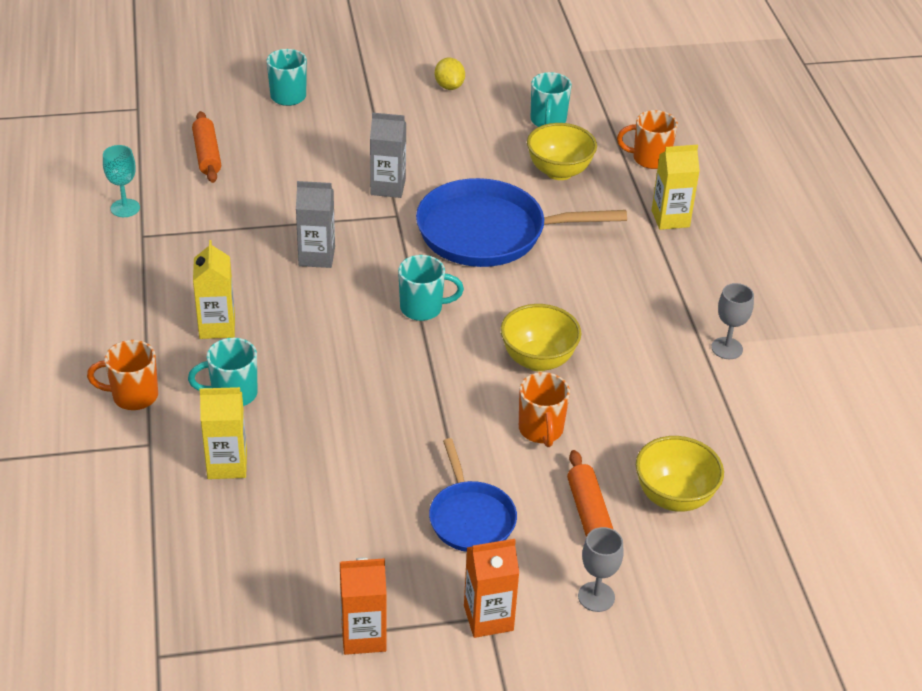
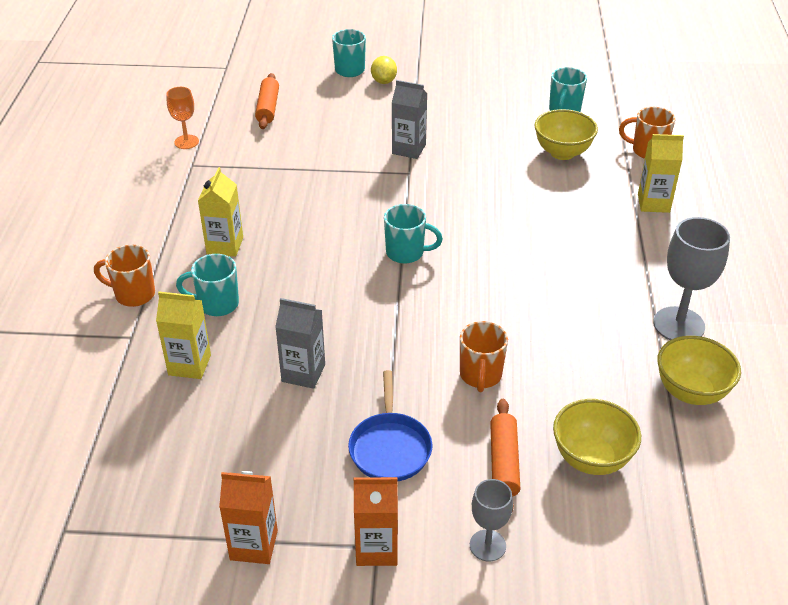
camera: 15 degrees right, 0 degrees up
turquoise goblet [103,145,140,217] -> orange goblet [166,87,199,149]
grey carton [296,181,335,268] -> grey carton moved to [275,298,325,389]
blue pan [416,178,627,267] -> none
yellow lemon [435,58,465,90] -> yellow lemon moved to [371,56,397,84]
yellow bowl [500,304,581,371] -> yellow bowl moved to [657,336,741,405]
grey goblet [711,283,754,359] -> grey goblet [653,217,730,340], size x1.69

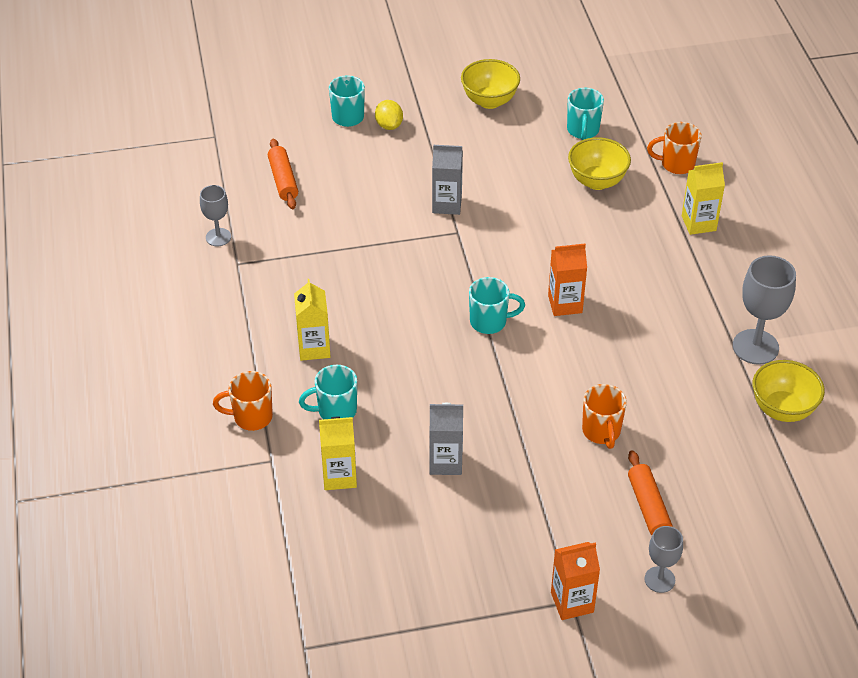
camera: 15 degrees left, 5 degrees up
orange goblet [166,87,199,149] -> grey goblet [200,185,231,246]
orange carton [219,471,278,564] -> orange carton moved to [548,244,587,316]
blue pan [348,370,432,481] -> none
yellow bowl [553,399,641,475] -> yellow bowl moved to [461,59,520,109]

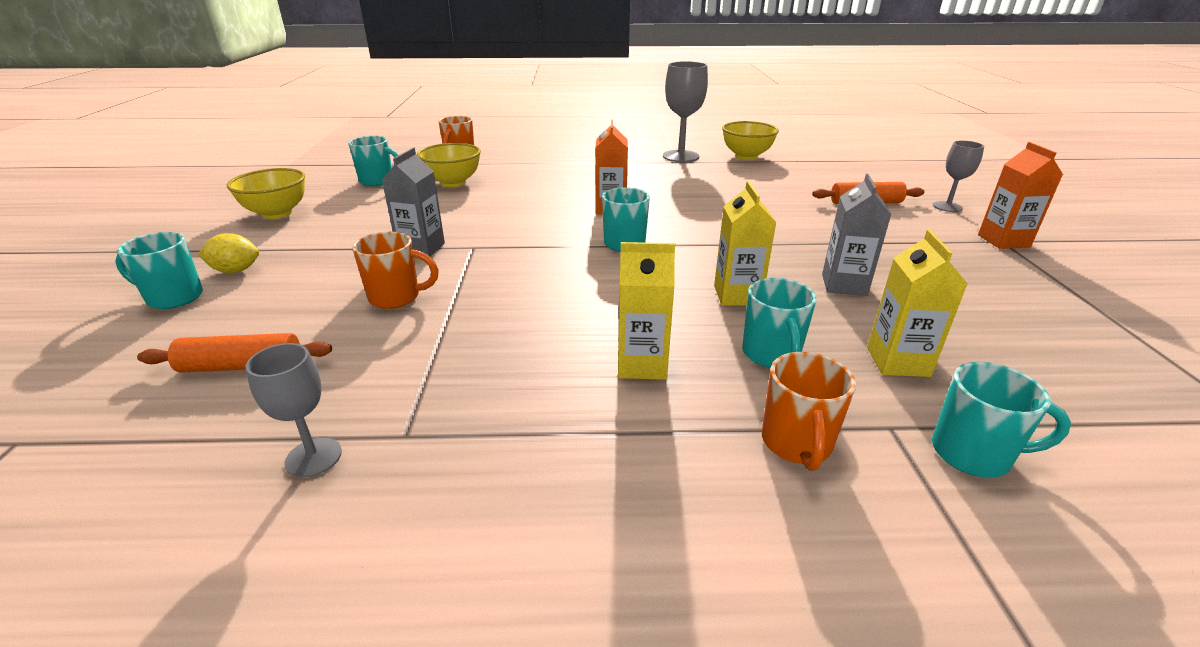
camera: 80 degrees left, 15 degrees down
orange mug [582,384,627,449] -> orange mug moved to [352,232,439,309]
yellow carton [682,162,725,235] -> yellow carton moved to [714,181,777,306]
none -> turquoise mug [932,362,1071,478]

